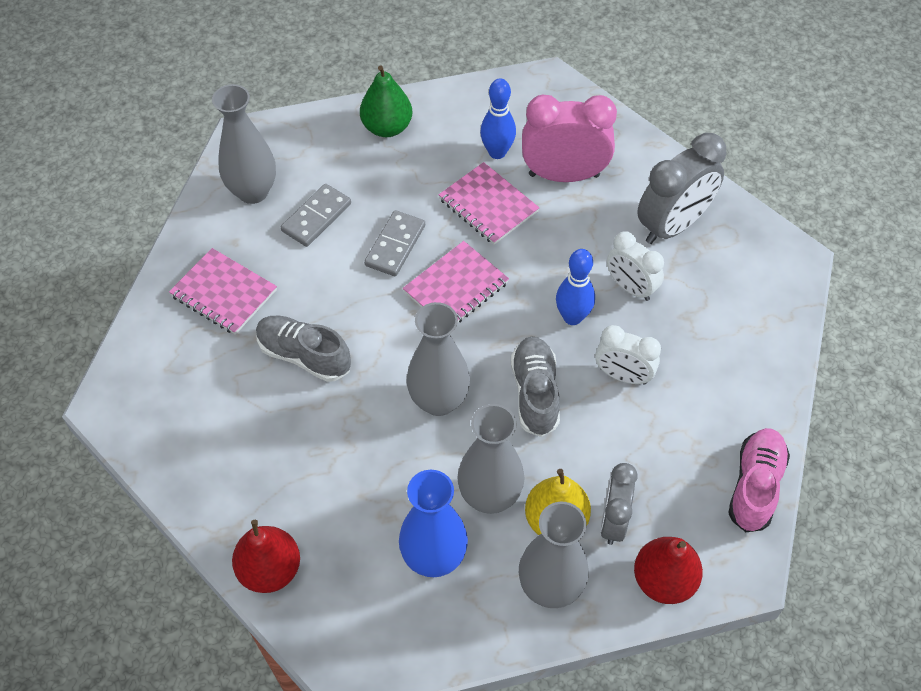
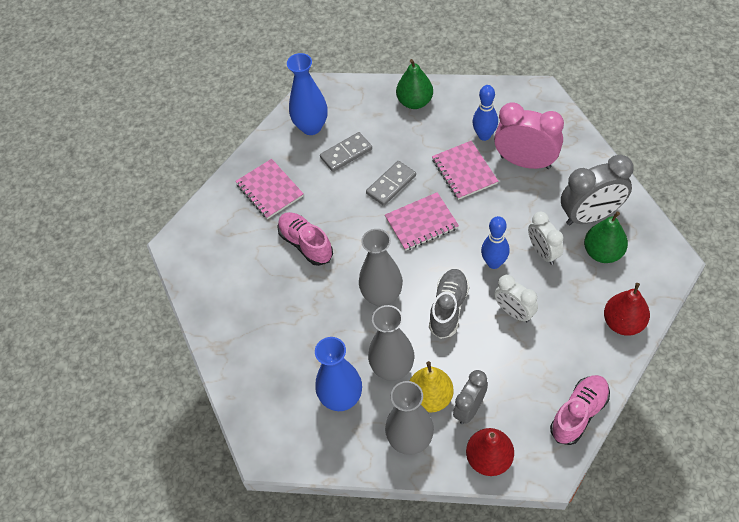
camera: 25 degrees right, 0 degrees up
grey vase [212,84,276,204] -> blue vase [287,53,328,135]
red pear [232,520,300,593] -> red pear moved to [604,283,650,336]
grey shoe [256,315,351,382] -> pink shoe [277,212,333,266]
none -> green pear [584,212,628,263]

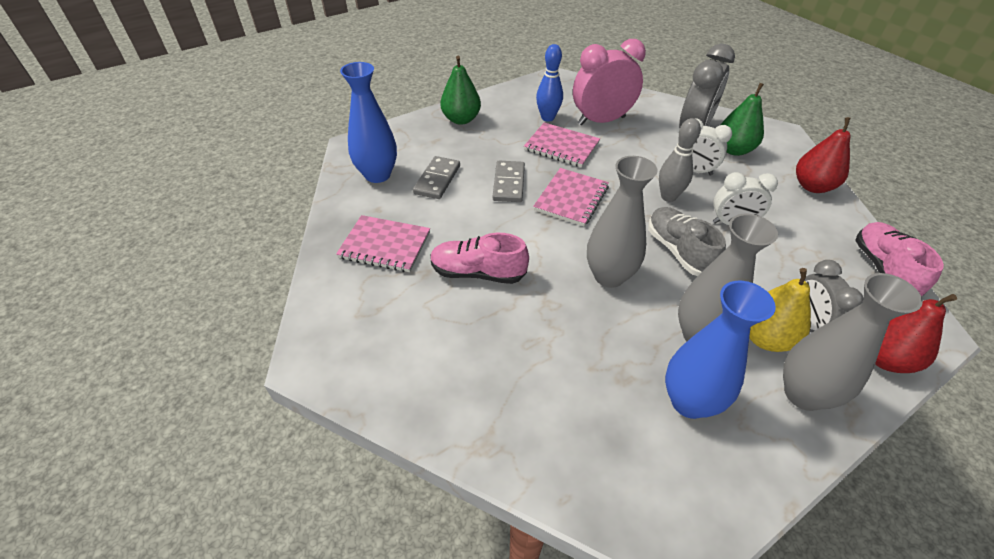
camera: 45 degrees left, 10 degrees down
blue bowling pin [481,216,510,269] -> grey bowling pin [659,118,701,202]

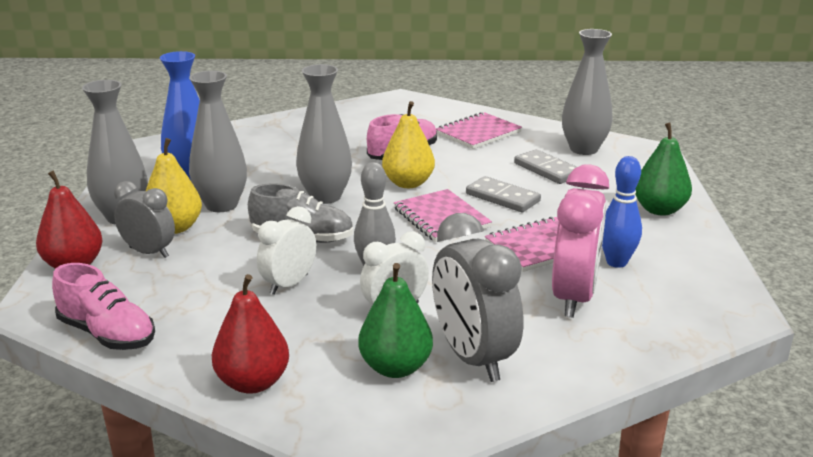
camera: 125 degrees right, 20 degrees down
blue vase [340,62,397,183] -> grey vase [562,29,613,155]
none -> yellow pear [382,101,435,188]

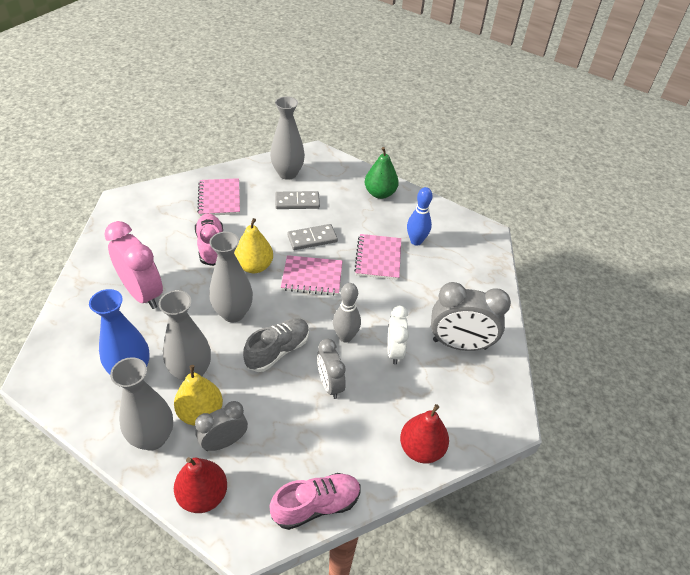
camera: 60 degrees left, 20 degrees up
white clock [257,206,316,295] -> grey clock [317,339,346,399]
green pear [358,263,433,378] -> none
pink clock [552,164,609,318] -> pink clock moved to [104,221,163,309]

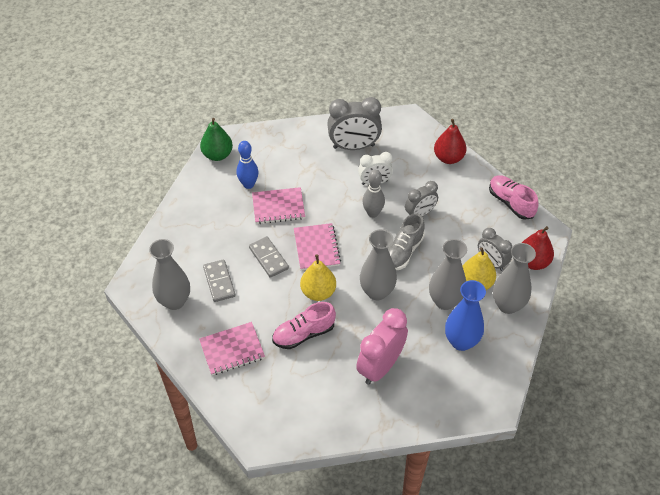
camera: 100 degrees left, 5 degrees up
grey shoe [243,318,309,372] -> grey shoe turned 90 degrees counterclockwise [388,213,425,270]
green pear [365,147,399,199] -> green pear moved to [200,118,233,161]
grey clock [431,282,511,351] -> grey clock turned 90 degrees clockwise [327,97,382,150]

